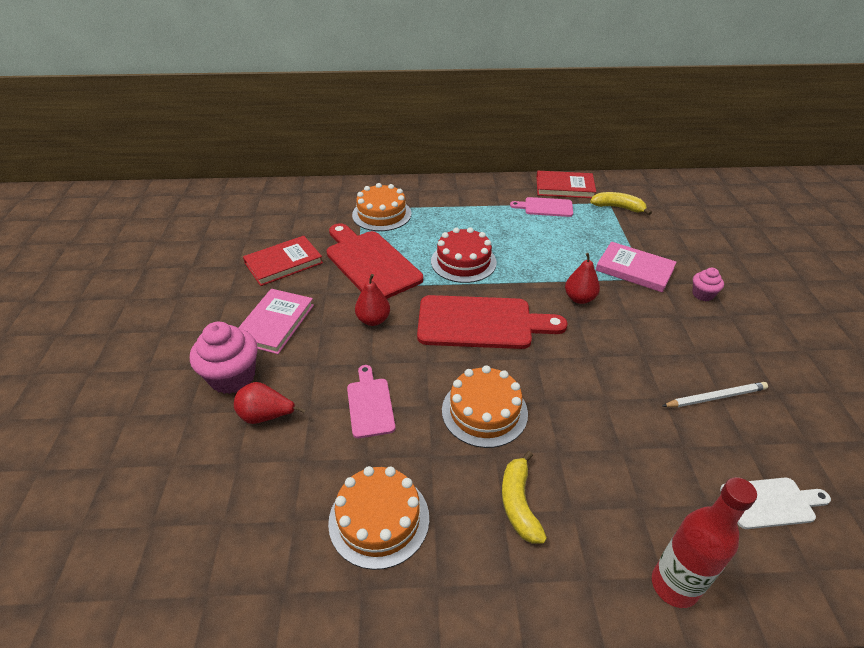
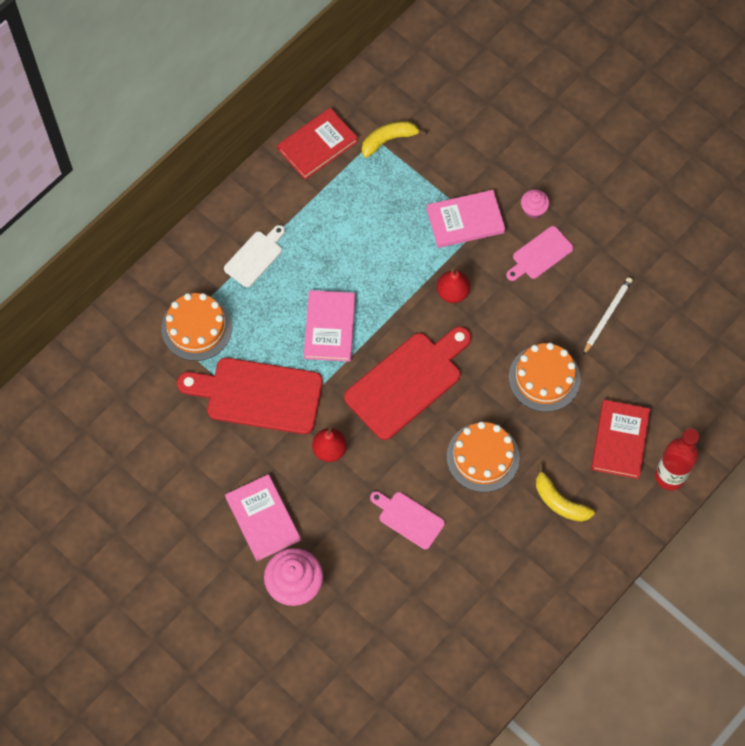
camera: 45 degrees left, 25 degrees up
red pear [234,382,305,424] -> none
red book [243,236,323,286] -> red book moved to [591,400,650,479]
orange cake [328,466,429,570] -> orange cake moved to [509,343,581,412]
red cake [431,227,497,283] -> pink book [304,290,355,362]
pink cutting board [510,197,573,217] -> pink cutting board moved to [506,226,574,281]
white cutting board [720,478,831,529] -> white cutting board moved to [224,225,285,287]

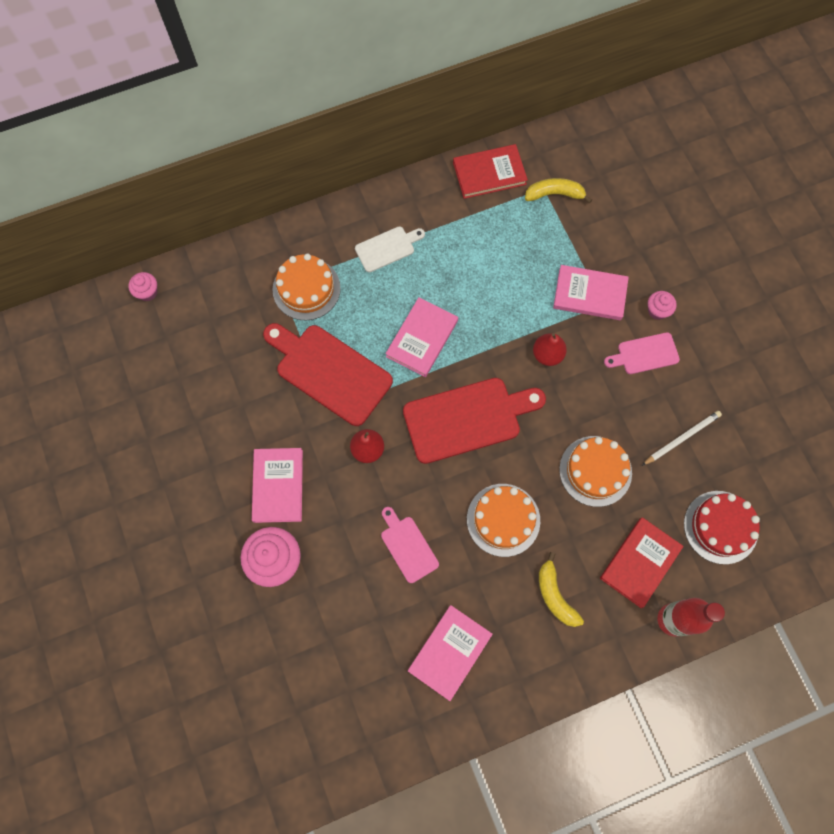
camera: 25 degrees right, 5 degrees up
none -> pink cupcake [128,272,157,301]
none -> pink book [408,605,493,701]
none -> red cake [684,491,760,564]

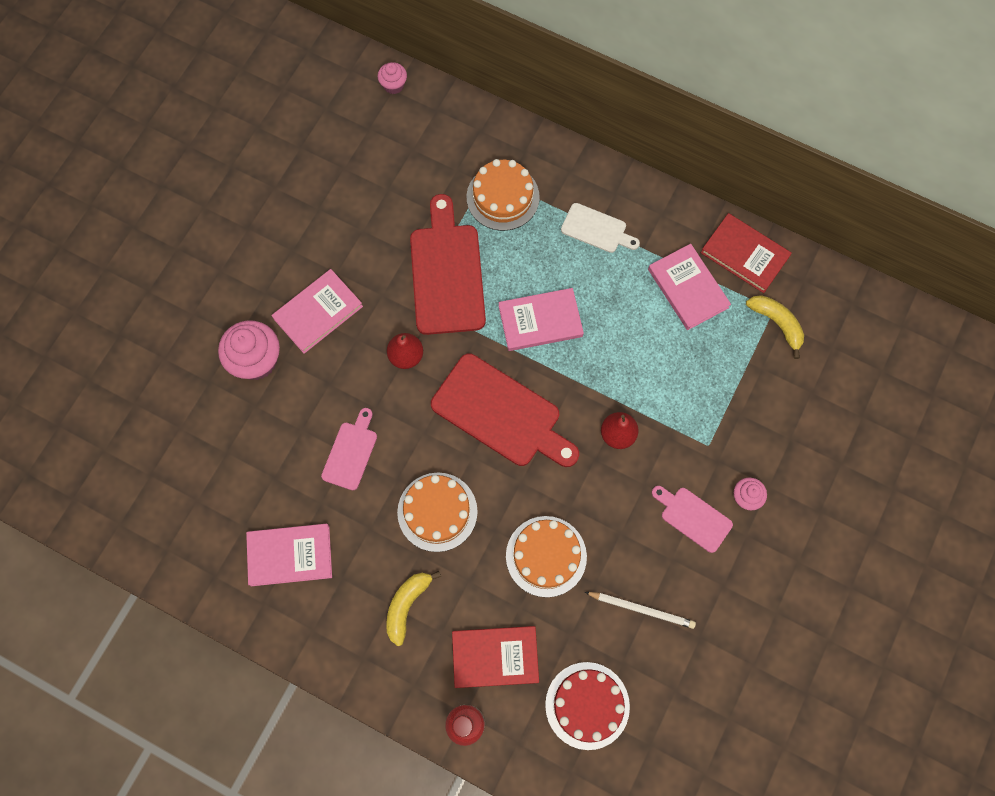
camera: 50 degrees right, 0 degrees up
pink book [553,265,629,320] -> pink book moved to [648,244,731,330]

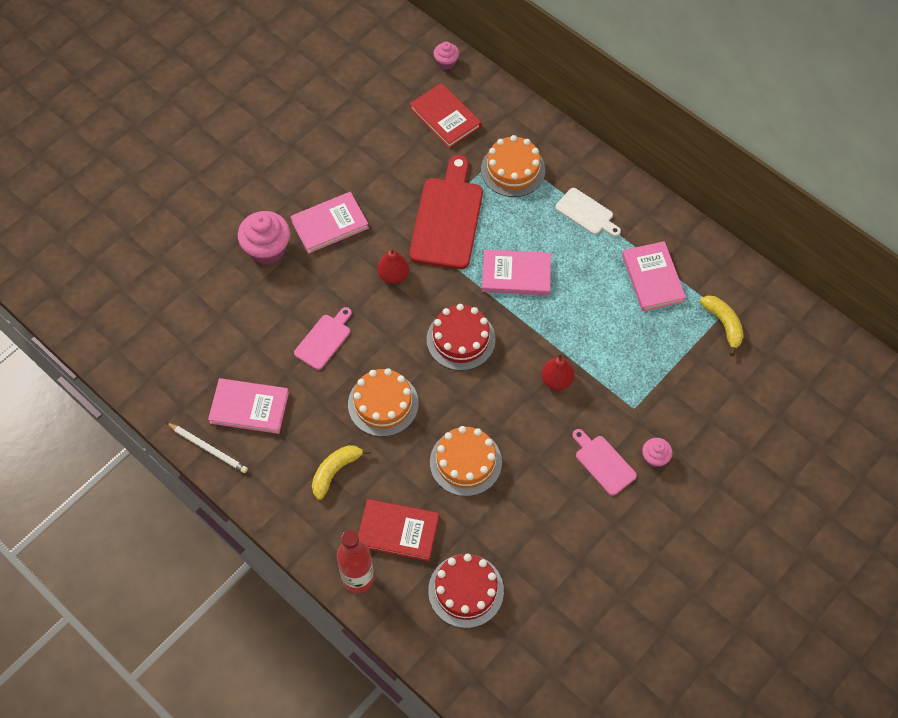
camera: 15 degrees right, 10 degrees down
red cutting board [431,354,579,467] -> red cake [427,304,496,371]
white pencil [585,592,696,629] -> white pencil moved to [166,422,248,473]
red book [701,213,792,293] -> red book moved to [410,83,481,148]

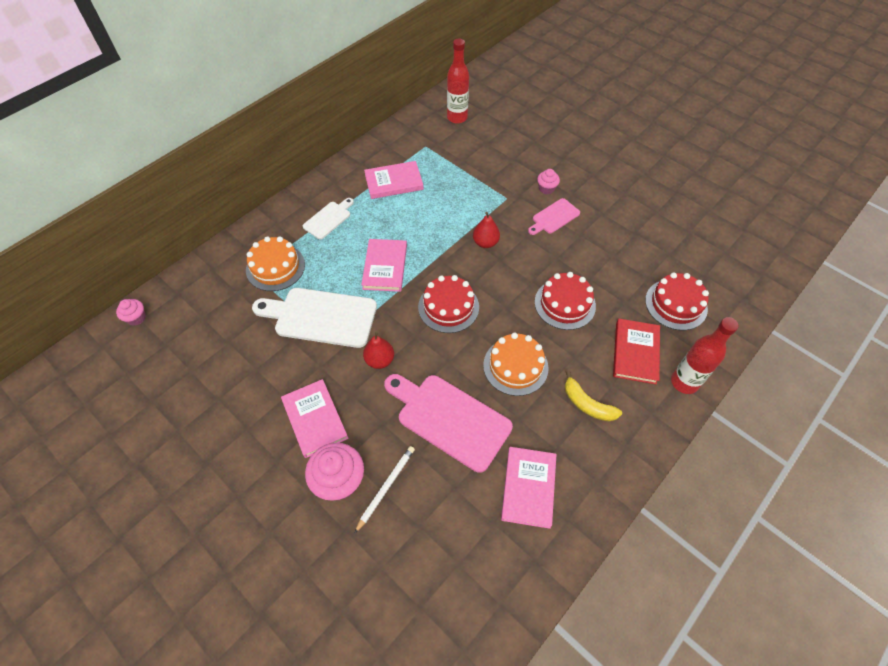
camera: 90 degrees left, 5 degrees down
white pencil [166,422,248,473] -> white pencil moved to [354,446,415,534]
pink cutting board [294,307,352,370] -> pink cutting board [384,374,513,473], size x1.87
red cutting board [409,155,483,269] -> white cutting board [252,288,377,348]
red book [410,83,481,148] -> none
orange cake [430,426,502,496] -> red cake [535,272,596,330]
yellow banana [699,296,744,356] -> none
none -> red bottle [447,39,469,124]

